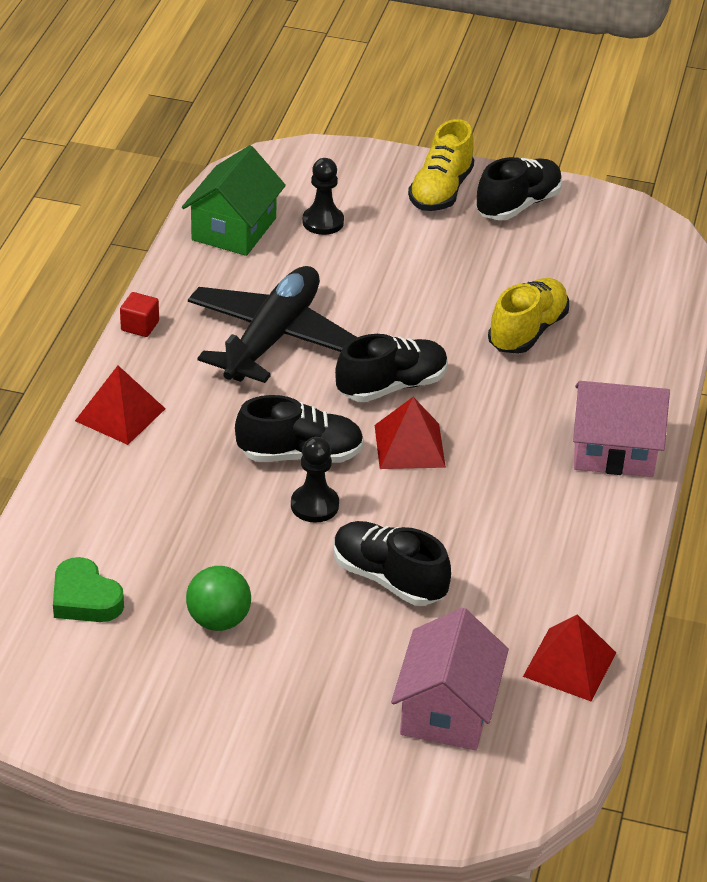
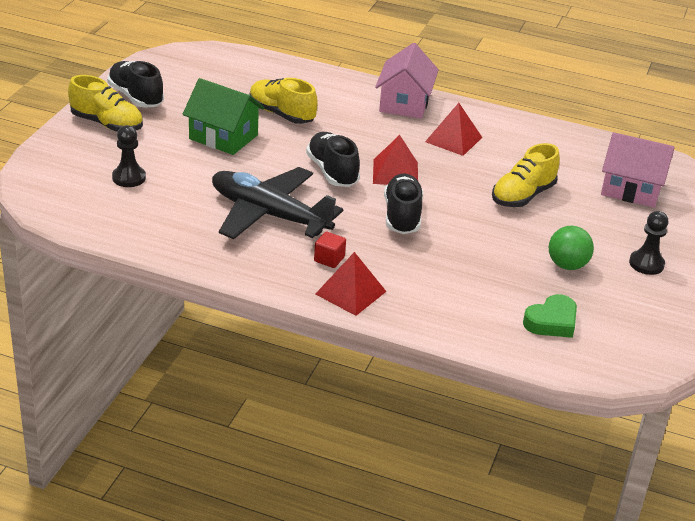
camera: 85 degrees left, 5 degrees down
red cube [120,292,159,337] -> red cube moved to [314,232,346,268]
green house [182,145,286,256] -> green house moved to [183,78,265,155]
black pawn [291,437,339,523] -> black pawn moved to [629,211,668,275]
black shoe [334,521,451,606] -> yellow shoe [492,143,560,207]
red pyramid [523,614,616,701] -> red pyramid moved to [425,103,482,156]

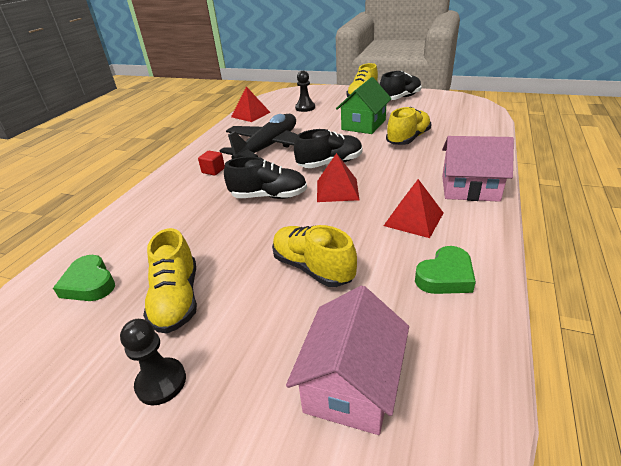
camera: 95 degrees right, 0 degrees up
red pyramid [316,252,387,316] -> red pyramid moved to [231,86,271,122]
green ball [549,226,594,270] -> yellow shoe [143,228,197,334]
none -> green heart [415,246,476,294]

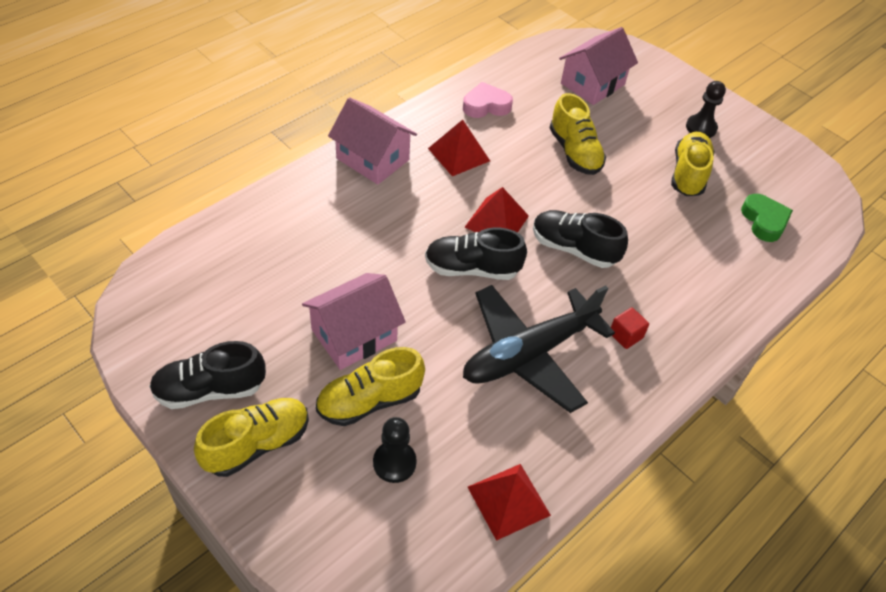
camera: 160 degrees left, 15 degrees up
green house [336,77,392,134] -> pink house [302,273,406,370]
yellow shoe [386,107,432,145] -> yellow shoe moved to [316,347,425,426]
green heart [415,246,476,294] -> pink heart [463,82,513,118]

